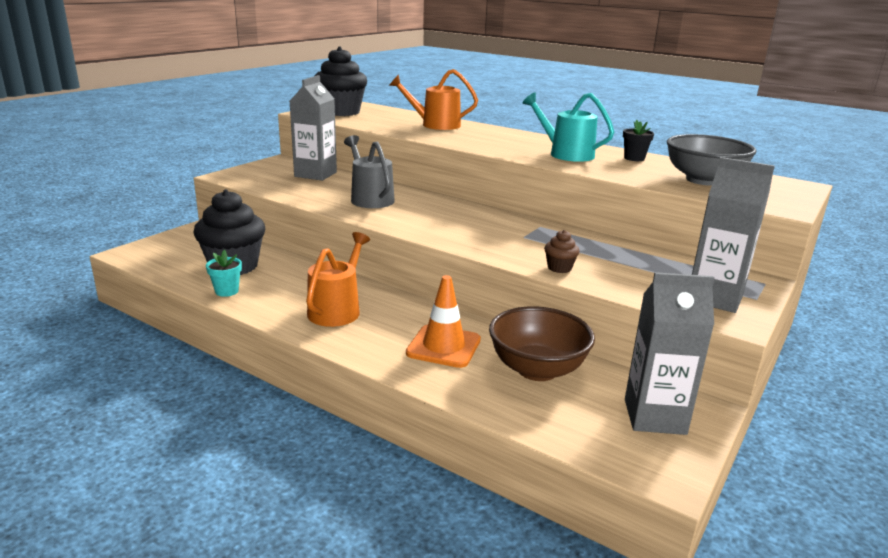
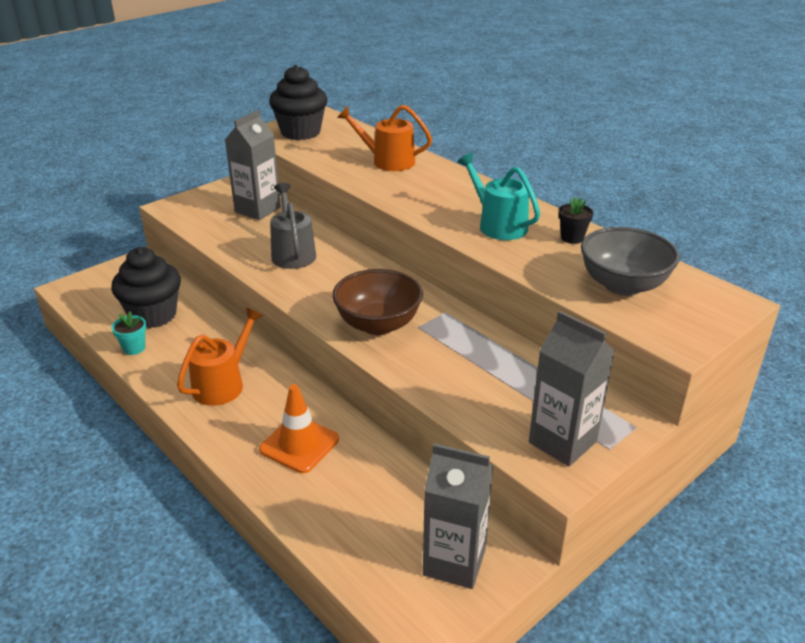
camera: 15 degrees right, 10 degrees up
brown bowl [489,306,595,381] -> brown bowl moved to [332,269,423,335]
brown cupcake [544,230,580,273] -> none

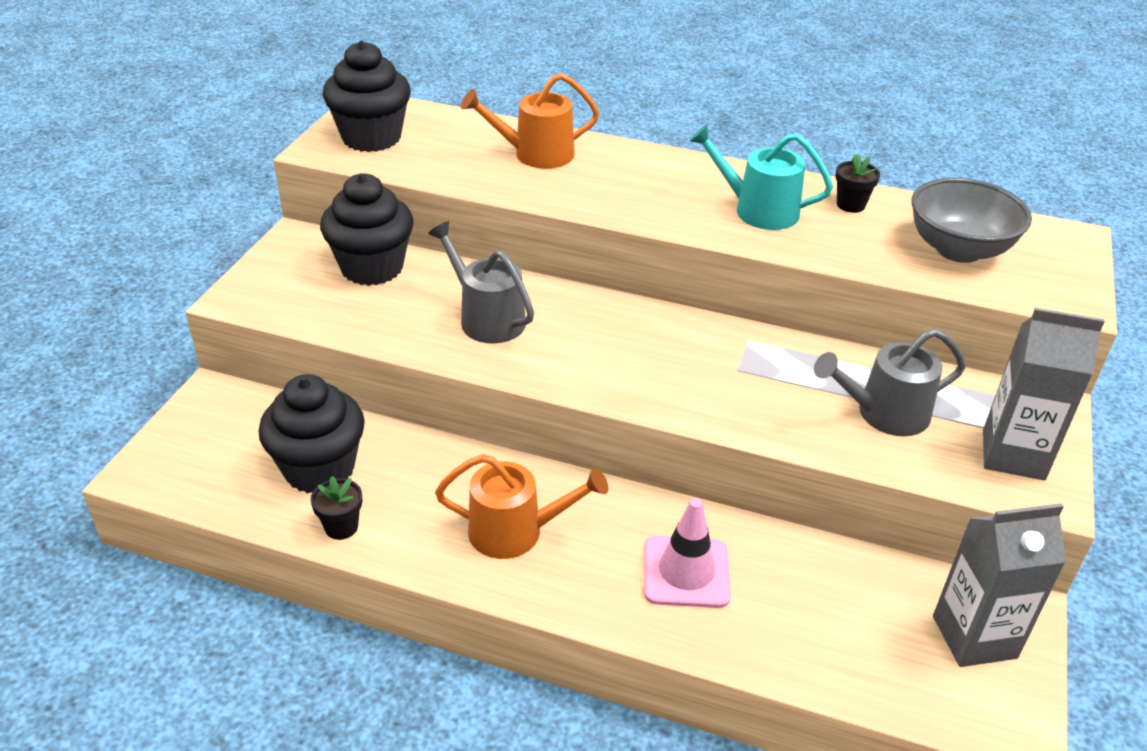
camera: 30 degrees left, 5 degrees up
turquoise flower pot [112,311,146,355] -> black flower pot [311,476,362,540]
orange watering can [177,308,263,406] -> orange watering can turned 90 degrees clockwise [435,454,608,559]
grey carton [225,110,281,220] -> black cupcake [320,173,414,286]
orange traffic cone [259,384,339,473] -> pink traffic cone [644,498,731,608]
brown bowl [332,269,423,335] -> none
none -> grey watering can [814,329,966,436]

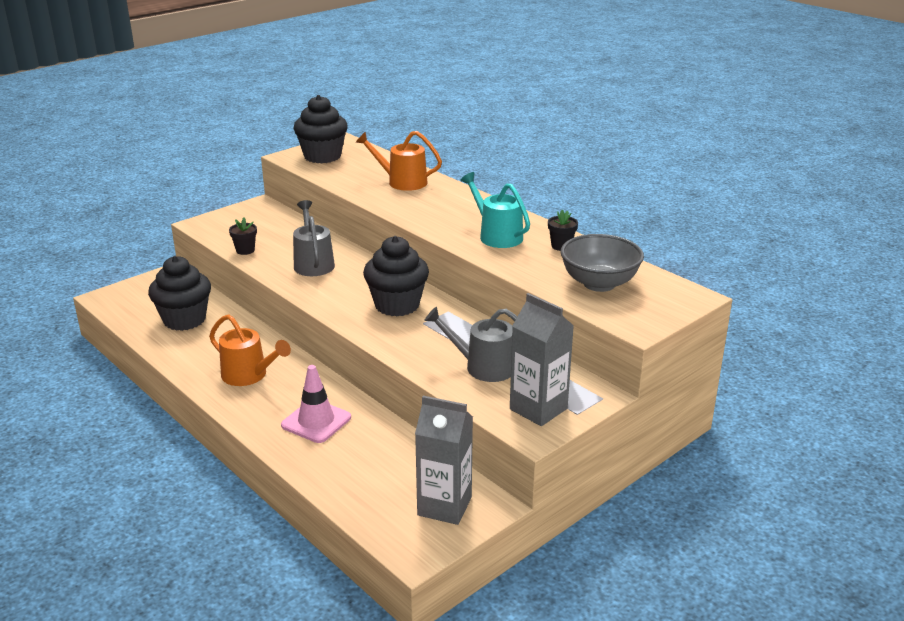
camera: 30 degrees right, 10 degrees down
black flower pot [311,476,362,540] -> black flower pot moved to [229,218,257,255]
black cupcake [320,173,414,286] -> black cupcake moved to [363,236,429,316]

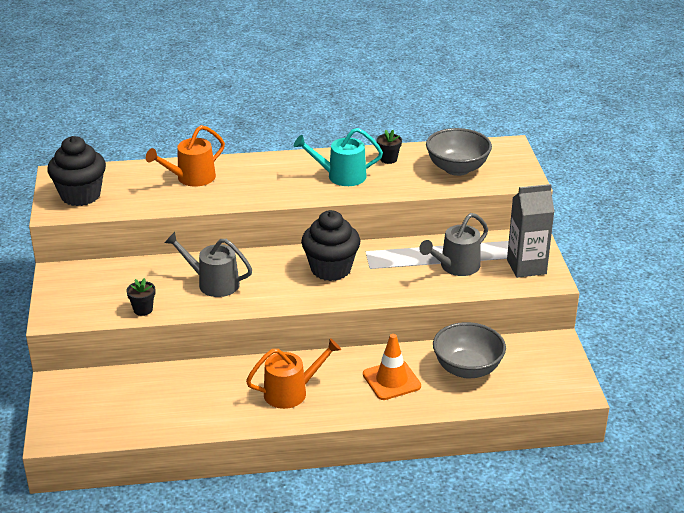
camera: 55 degrees left, 5 degrees up
black cupcake [148,256,211,331] -> none
pink traffic cone [281,365,351,443] -> orange traffic cone [363,334,421,400]
grey carton [415,396,473,525] -> none
none -> grey bowl [433,322,506,379]

